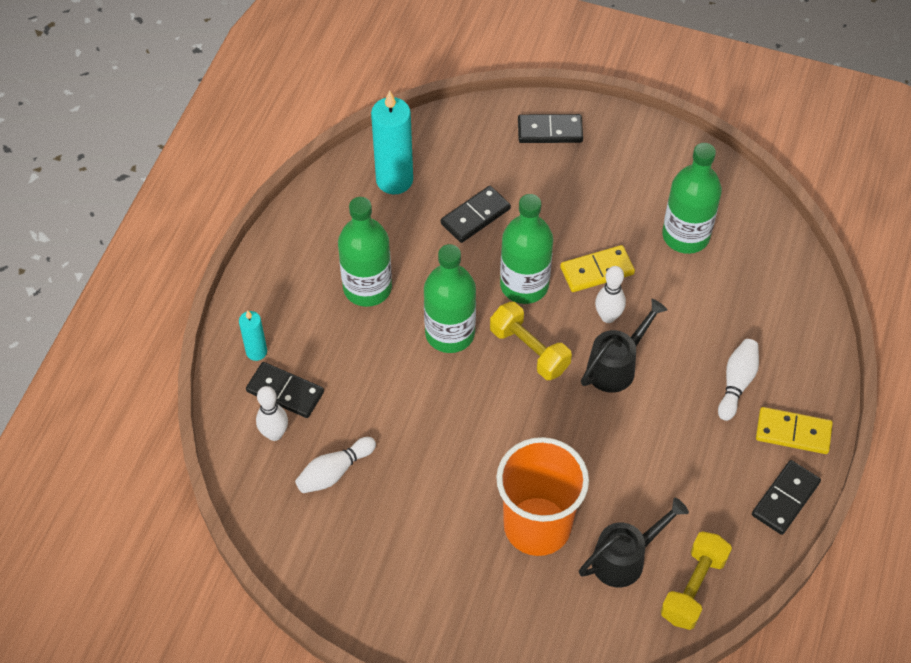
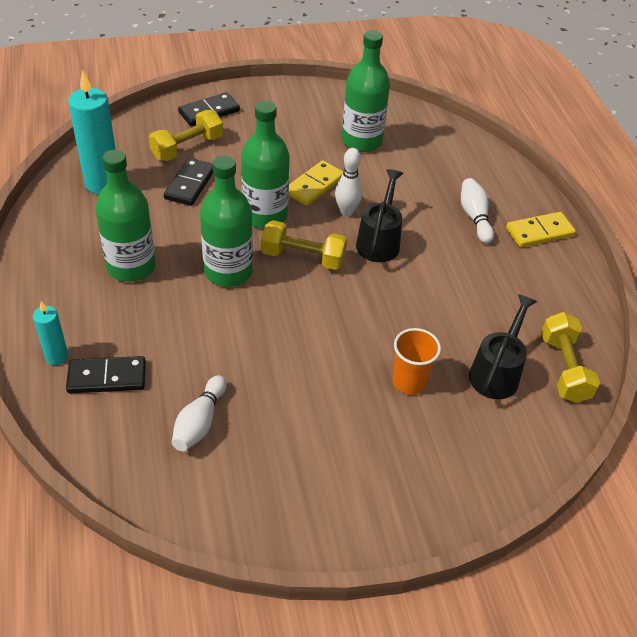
camera: 35 degrees left, 10 degrees down
white bowling pin [256,386,288,441] -> none
orange cup [496,437,589,556] -> orange cup [393,328,441,395], size x0.52
black domino [752,460,821,535] -> none
none -> yellow dumbbell [149,110,223,161]

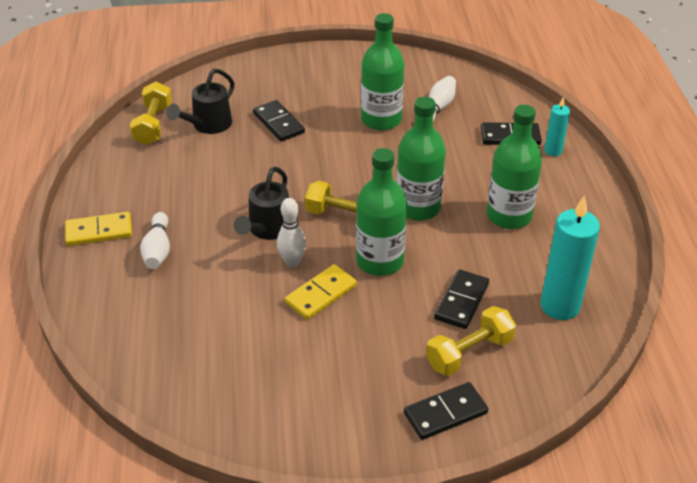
camera: 170 degrees left, 5 degrees down
green bottle [342,30,390,152] -> green bottle moved to [361,13,404,131]
orange cup [393,328,441,395] -> black domino [253,100,305,142]

